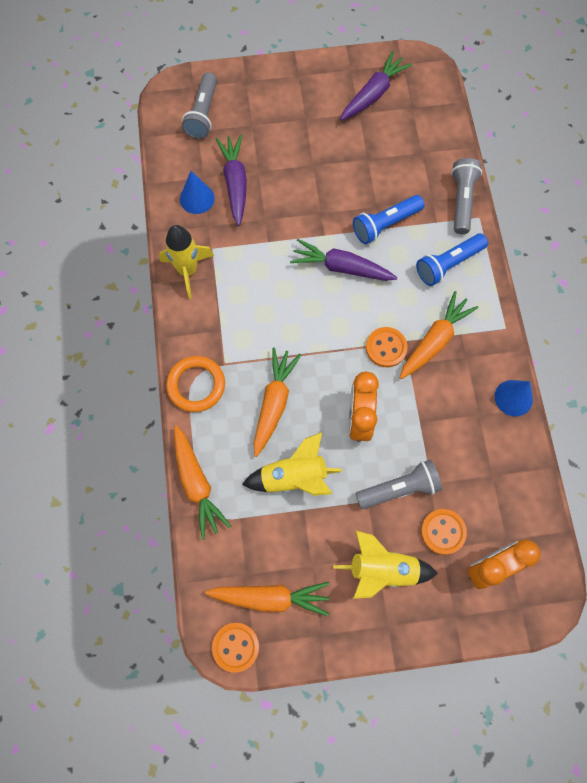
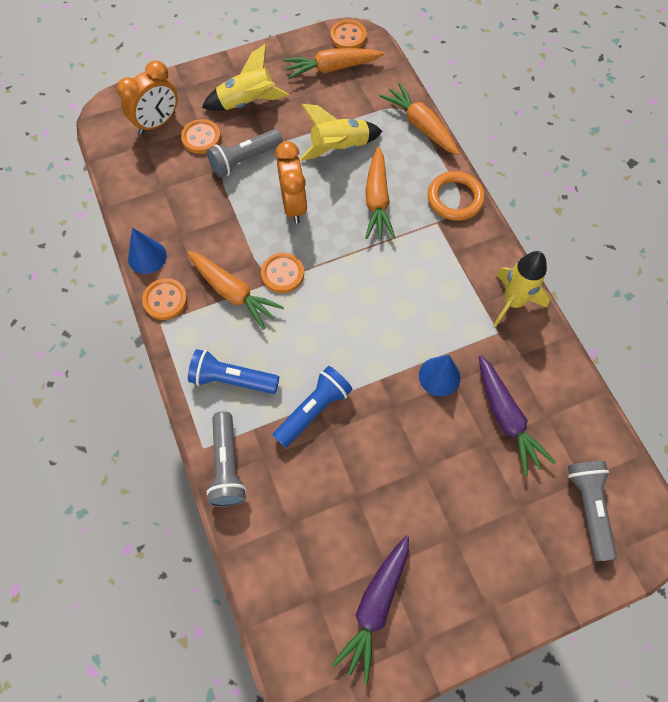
camera: 165 degrees right, 5 degrees down
blue cone [180,171,215,214] -> blue cone moved to [419,355,460,396]
purple carrot [290,239,398,281] -> none
orange carrot [399,291,478,379] -> orange carrot turned 75 degrees counterclockwise [187,251,284,330]
blue flashlight [416,234,488,286] -> blue flashlight turned 120 degrees counterclockwise [188,349,279,394]
none -> orange button [142,278,188,320]

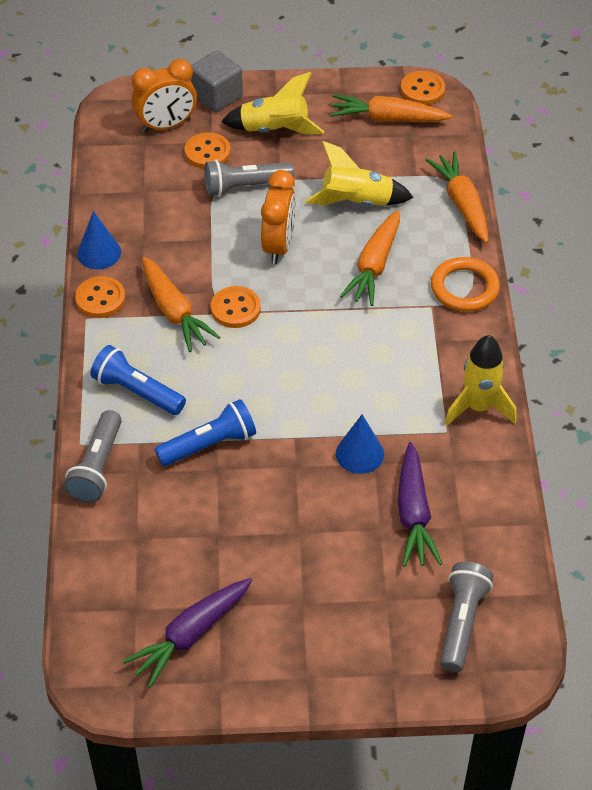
camera: 20 degrees right, 15 degrees down
none -> grey cube [191,50,243,112]

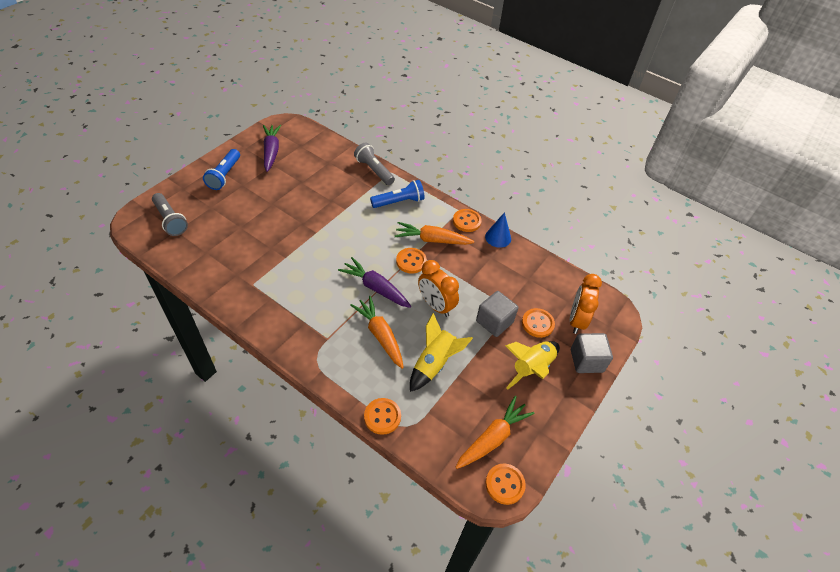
camera: 125 degrees right, 0 degrees up
blue flashlight [155,399,256,466] -> blue flashlight moved to [203,149,240,190]
grey flashlight [204,160,294,197] -> grey cube [476,291,518,337]
blue cone [336,414,384,474] -> none
purple carrot [398,442,442,567] -> purple carrot moved to [338,257,411,308]
orange carrot [425,151,488,243] -> orange button [364,398,401,435]
orange ring [431,257,500,312] -> none
yellow rocket [445,335,517,426] -> none

